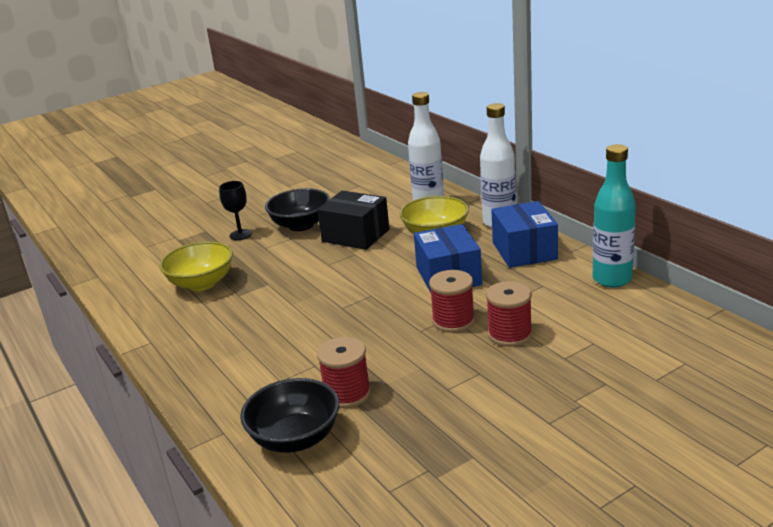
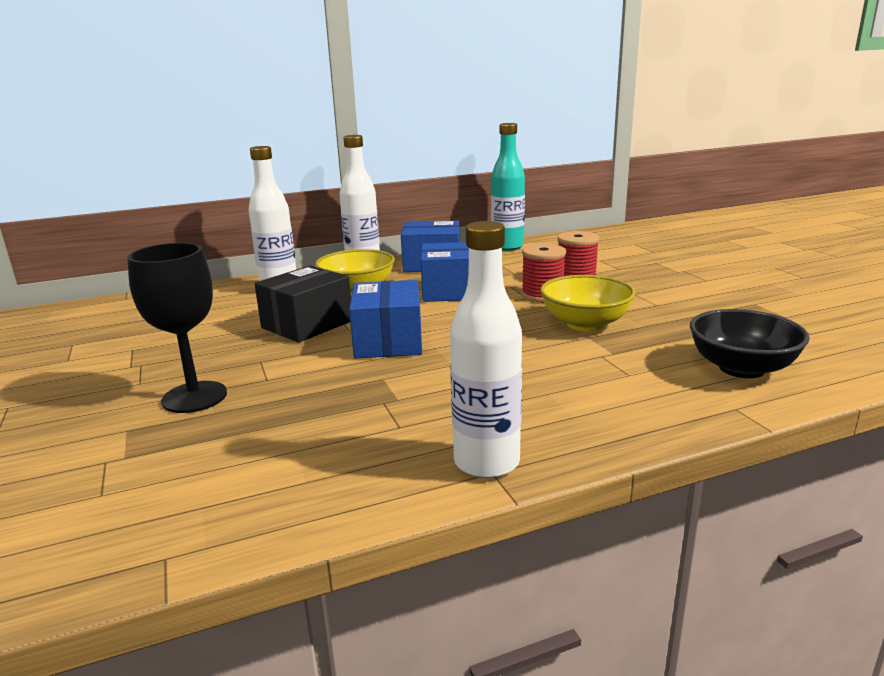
camera: 80 degrees left, 5 degrees down
yellow bowl [159,241,233,291] -> yellow bowl moved to [540,275,635,331]
black goblet [219,181,252,240] -> black goblet [127,243,227,413], size x1.64
black bowl [265,188,330,231] -> none
red spool [317,337,371,408] -> none
none -> blue box [349,280,422,359]
none -> white bottle [450,221,522,479]

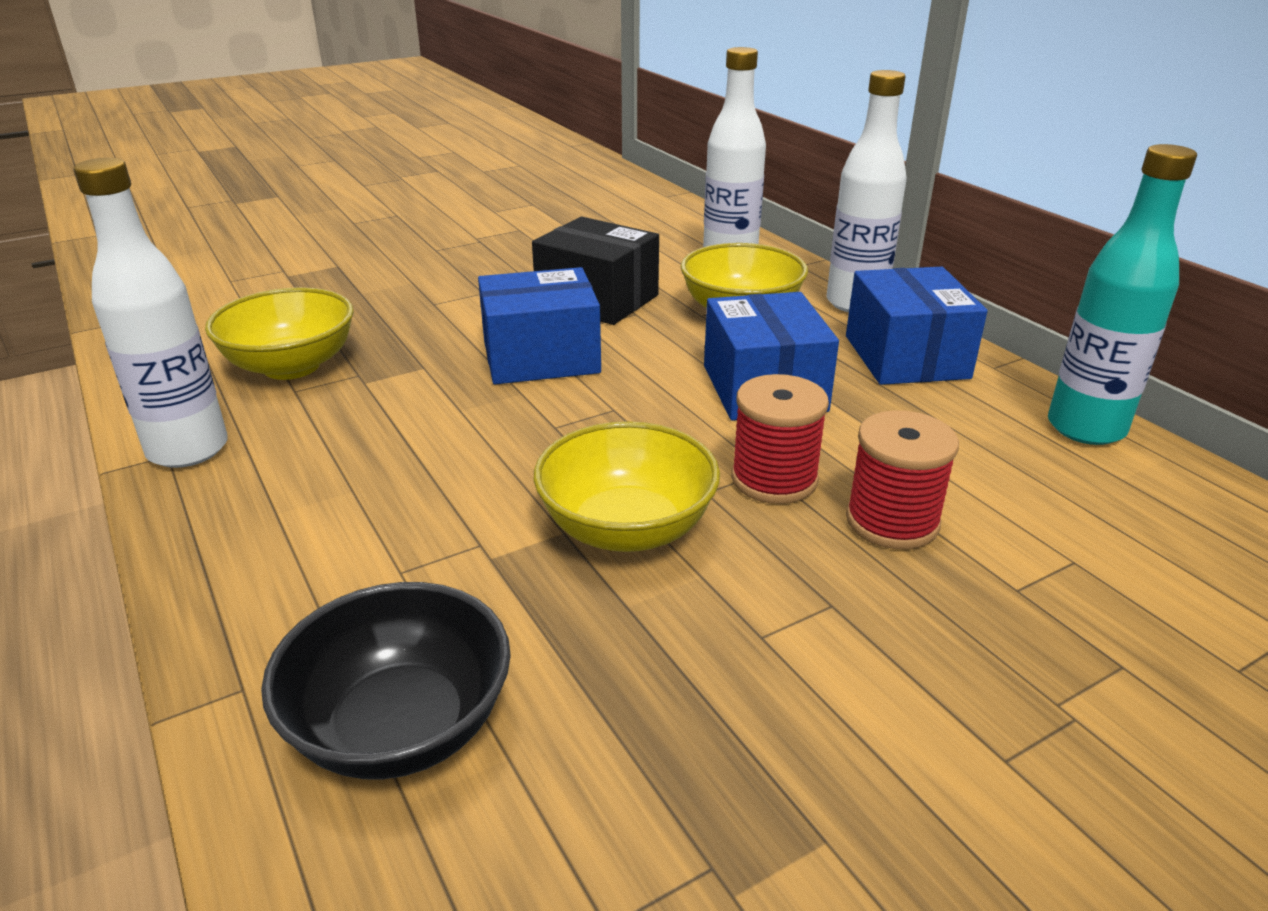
camera: 80 degrees right, 10 degrees up
black goblet [127,243,227,413] -> none
none -> yellow bowl [205,287,354,380]

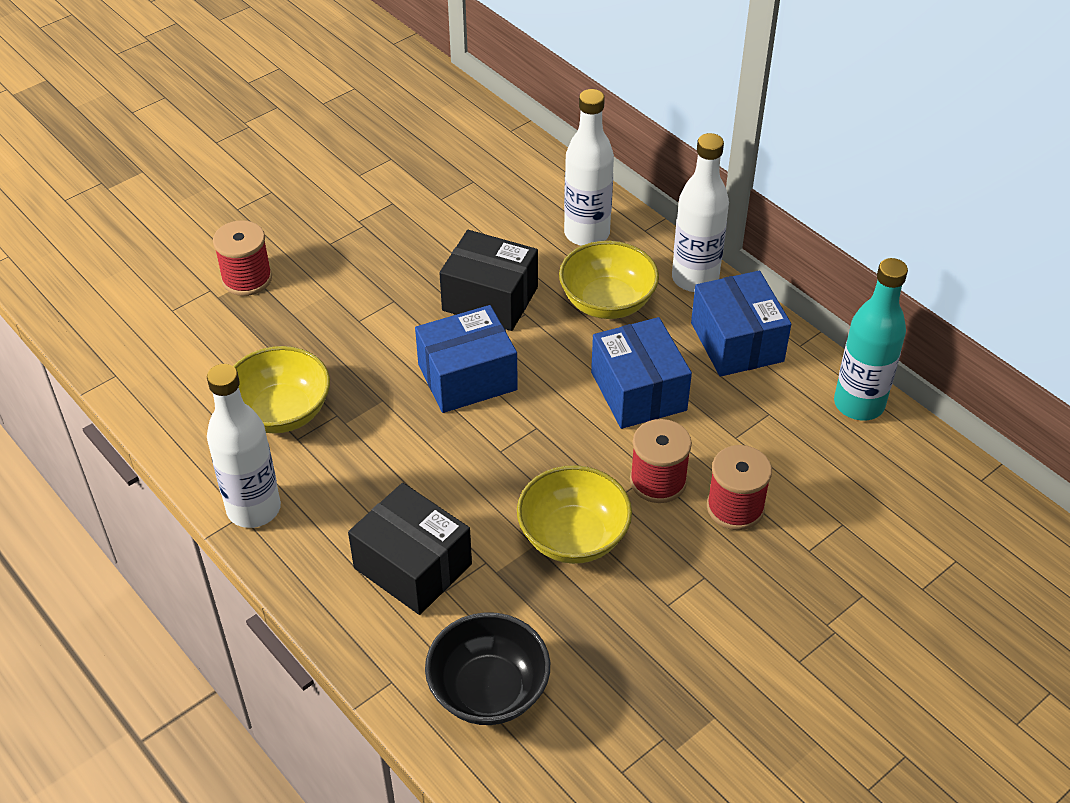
camera: 10 degrees left, 15 degrees up
none -> red spool [213,220,272,296]
none -> black box [348,483,472,615]

